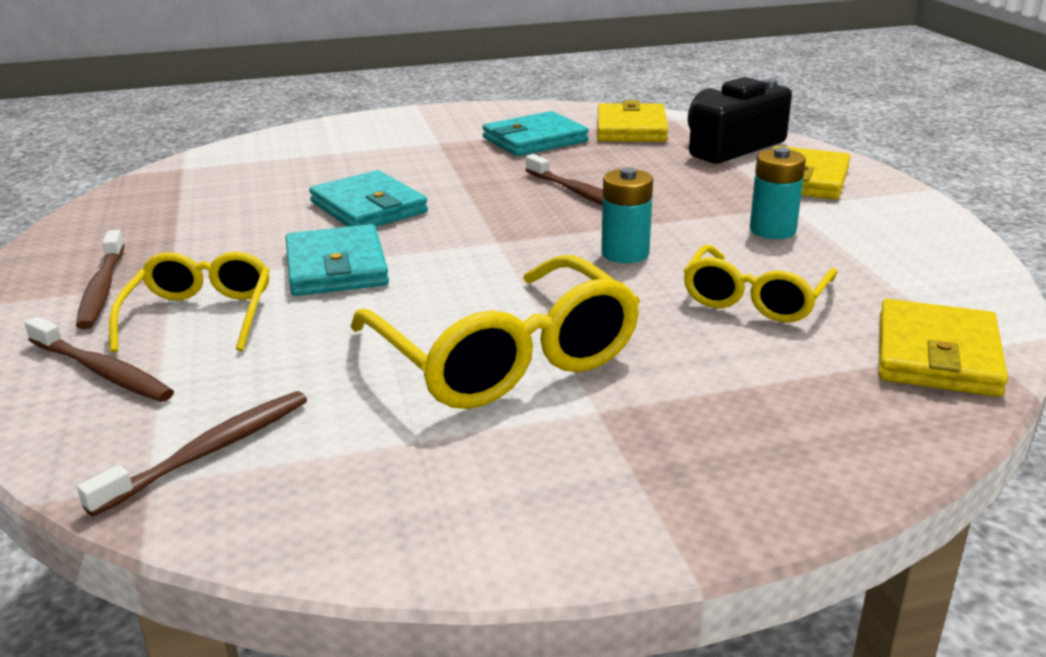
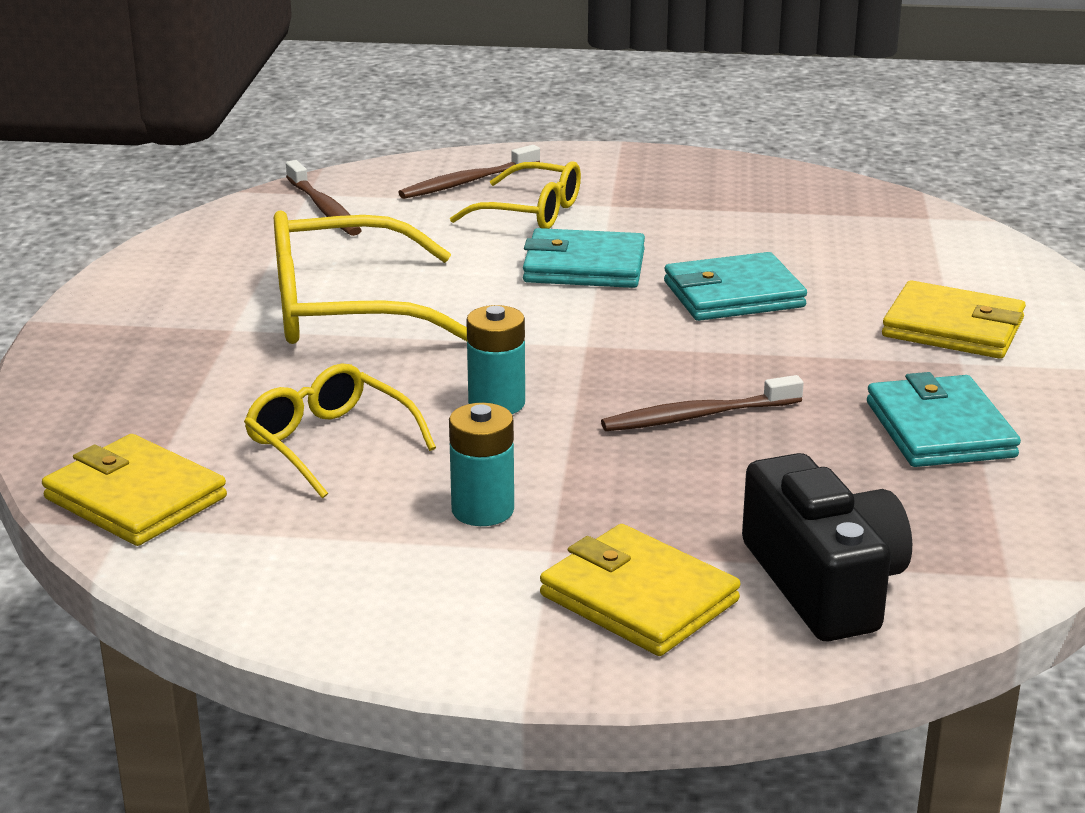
camera: 110 degrees right, 0 degrees up
brown toothbrush [76,230,125,329] -> none
yellow wallet [597,100,668,142] -> yellow wallet moved to [882,280,1026,359]

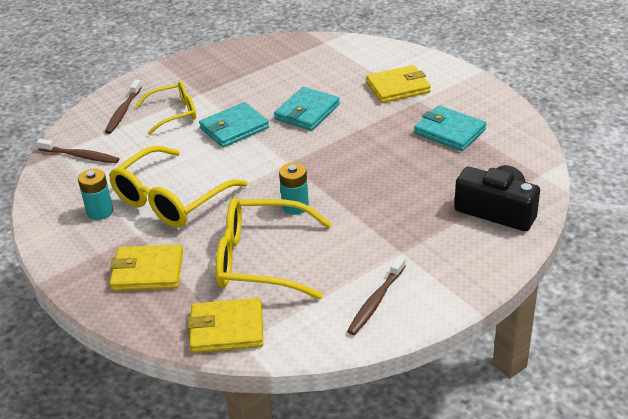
camera: 40 degrees left, 10 degrees up
yellow glasses [244,363,436,498] -> yellow glasses [215,198,332,299], size x1.64
turquoise battery [449,403,514,526] -> turquoise battery moved to [78,168,113,220]
yellow wallet [540,524,740,656] -> yellow wallet moved to [109,244,183,291]
brown toothbrush [601,375,804,431] -> brown toothbrush moved to [347,256,406,335]

